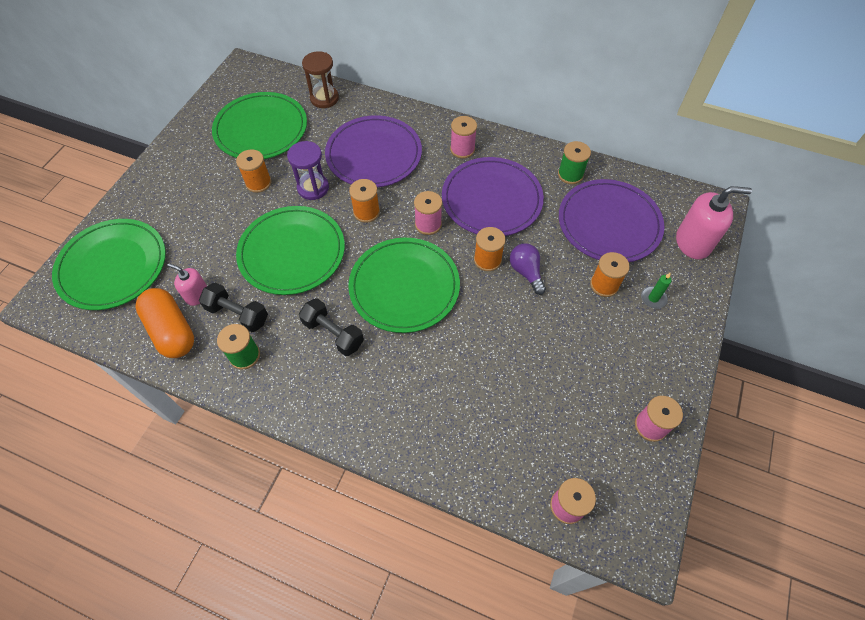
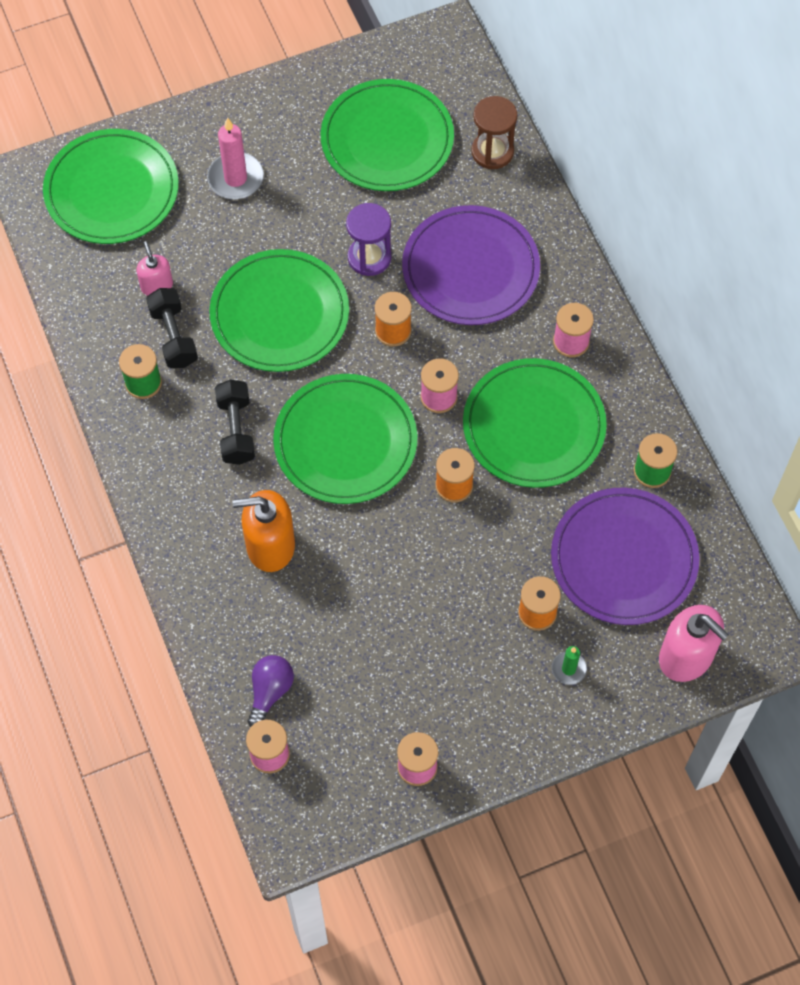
camera: 45 degrees right, 5 degrees up
orange capsule [136,288,194,358] -> none
orange spool [236,149,271,193] -> none
purple plate [442,157,544,236] -> green plate [463,358,607,488]
purple light bulb [510,243,546,295] -> purple light bulb moved to [247,655,294,727]
none -> pink candle [207,117,264,199]
none -> orange soap dispenser [232,490,295,572]

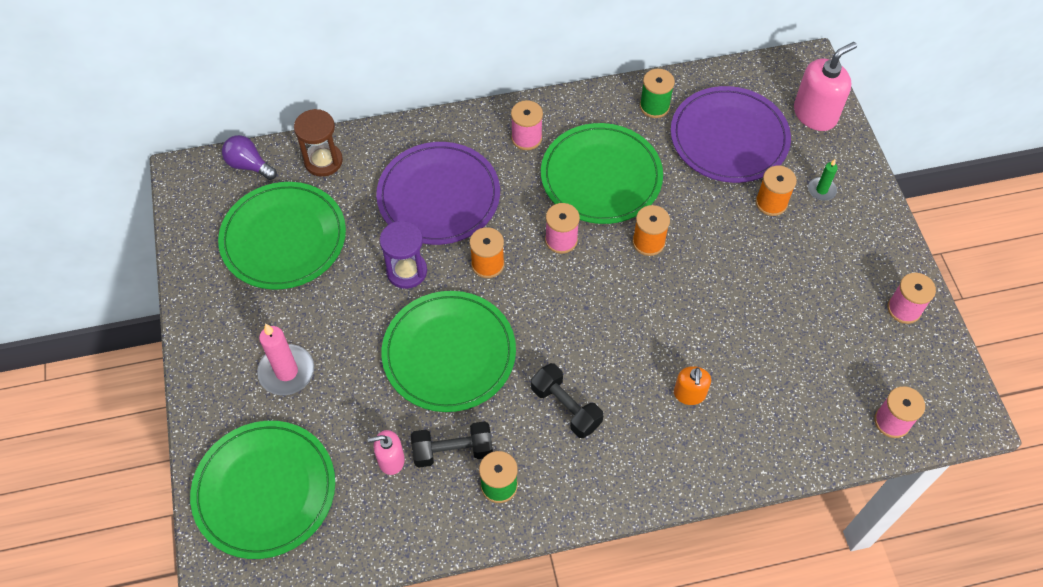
camera: 80 degrees left, 5 degrees down
black dumbbell [215,380,255,465] -> black dumbbell turned 45 degrees clockwise [531,363,604,438]
orange soap dispenser [232,490,295,572] -> orange soap dispenser [674,366,711,405], size x0.58
purple light bulb [247,655,294,727] -> purple light bulb moved to [222,135,277,180]
green plate [273,374,417,504] -> none

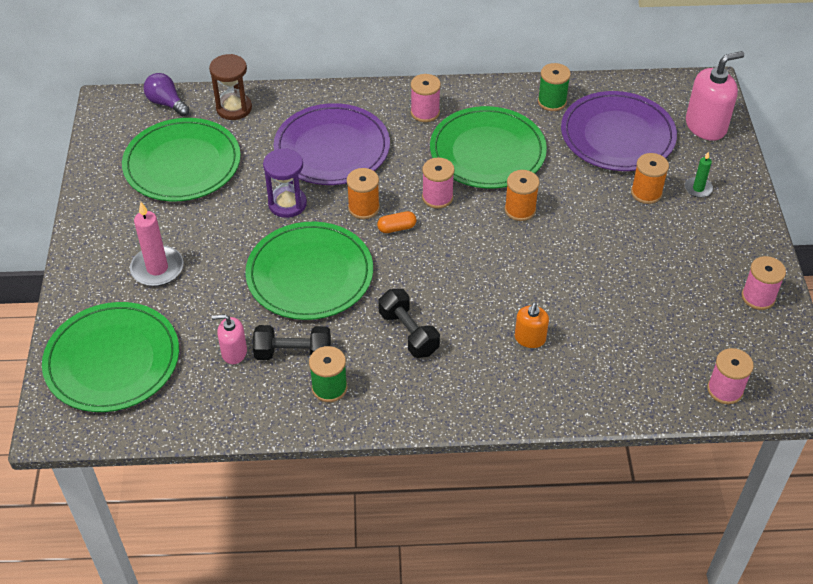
camera: 10 degrees right, 10 degrees down
none -> orange capsule [377,211,417,233]

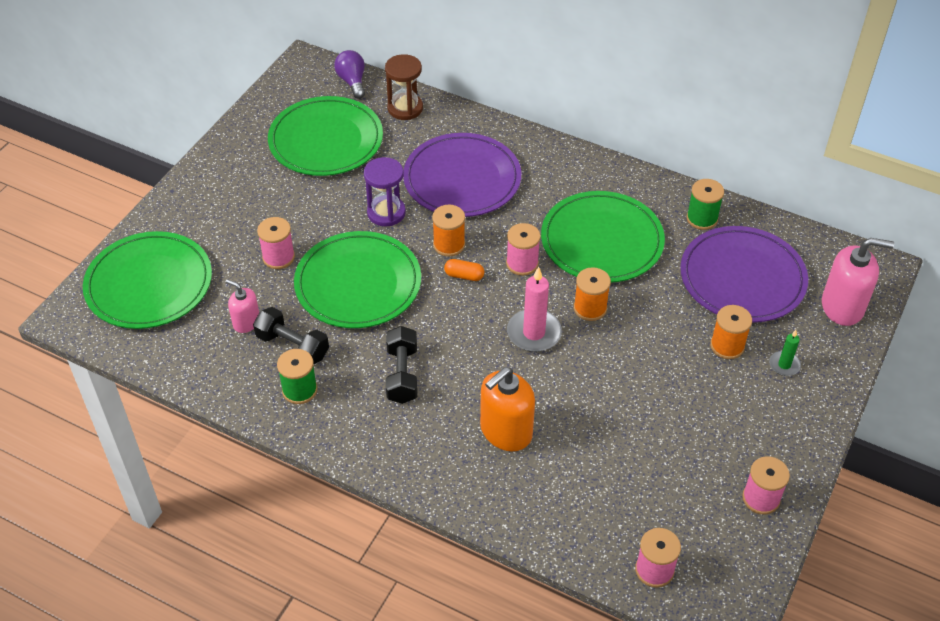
camera: 30 degrees right, 0 degrees up
pink candle [130,202,183,286] -> pink candle moved to [507,267,562,352]
pink spool [411,74,441,122] -> pink spool moved to [257,217,295,269]
orange soap dispenser [515,302,549,348] -> orange soap dispenser [480,367,535,451], size x1.74

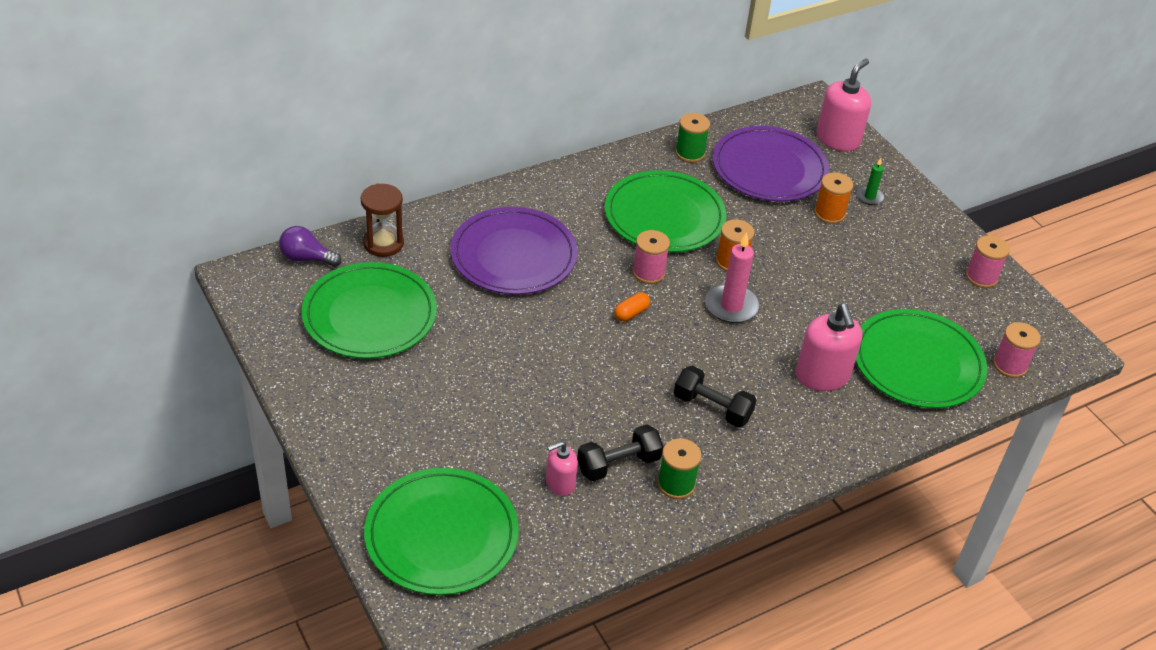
camera: 60 degrees left, 5 degrees down
pink spool [257,217,295,269] -> none
green plate [294,231,421,328] -> green plate moved to [856,309,987,408]
purple hourglass [364,157,406,226] -> none
orange spool [432,205,465,256] -> none
orange soap dispenser [480,367,535,451] -> pink soap dispenser [796,304,863,391]

